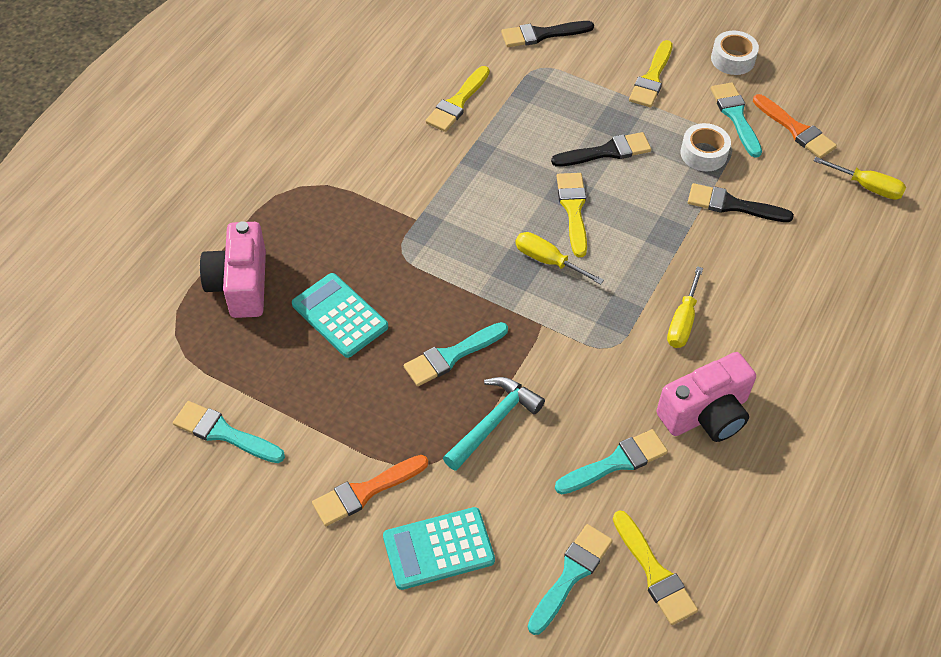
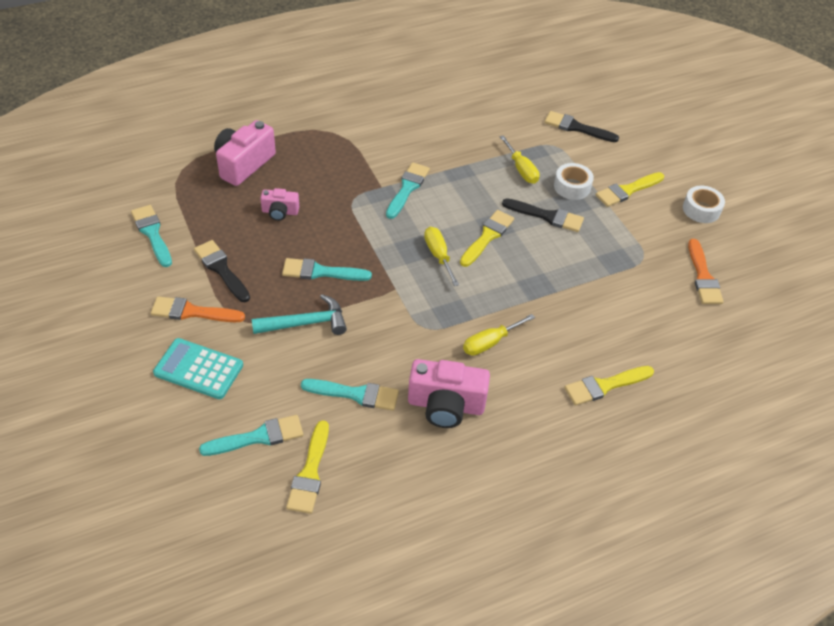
camera: 35 degrees right, 5 degrees down
turquoise calculator [292,273,388,358] -> pink camera [260,188,299,221]
yellow brush [426,66,490,132] -> yellow brush moved to [564,366,654,406]
white tape [681,123,731,171] -> white tape moved to [554,163,594,200]
black brush [688,183,794,222] -> black brush moved to [194,240,250,302]
turquoise brush [711,83,762,158] -> turquoise brush moved to [386,162,430,219]
yellow screwdriver [814,157,906,200] -> yellow screwdriver moved to [500,135,540,184]

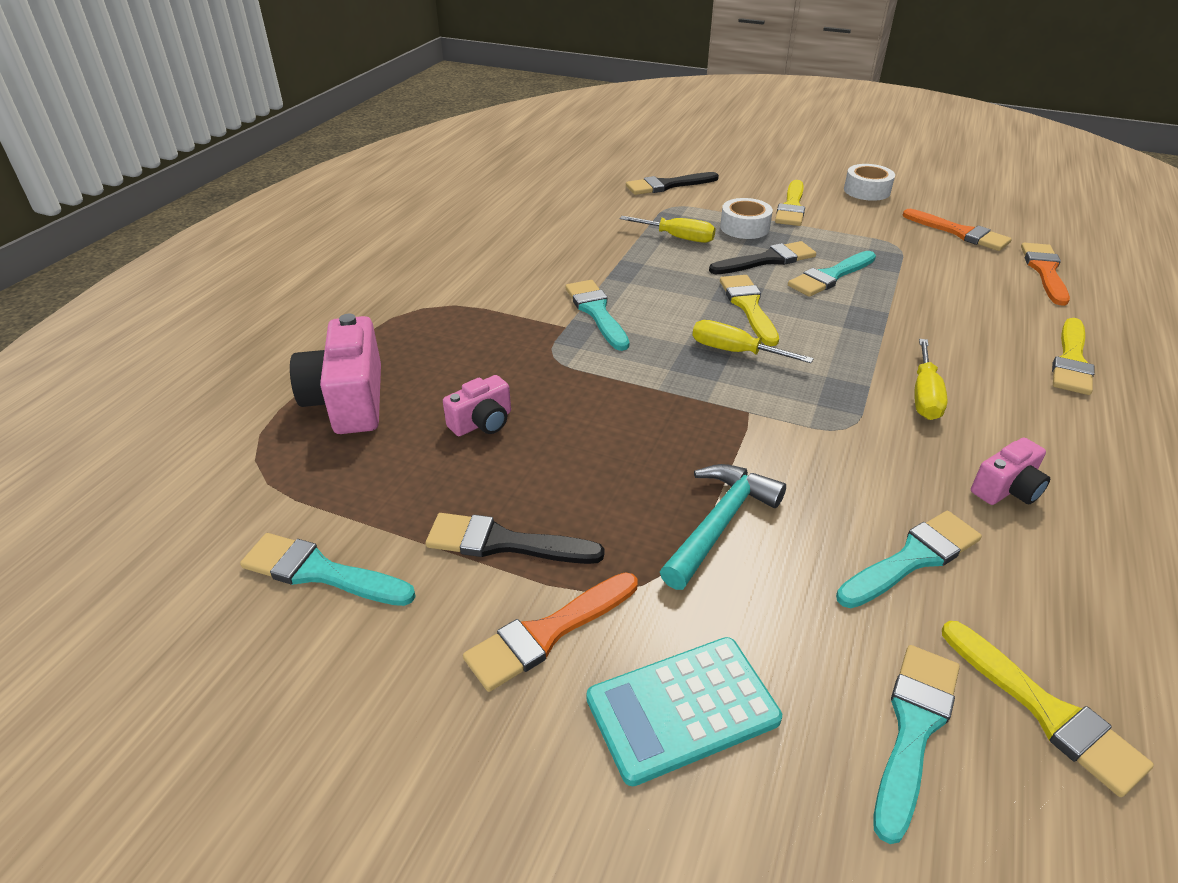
camera: 40 degrees left, 10 degrees down
turquoise brush [282,258,372,281] -> turquoise brush moved to [788,251,876,297]
pink camera [408,359,490,428] -> pink camera [971,438,1050,505], size x0.56
none -> orange brush [1021,243,1070,306]

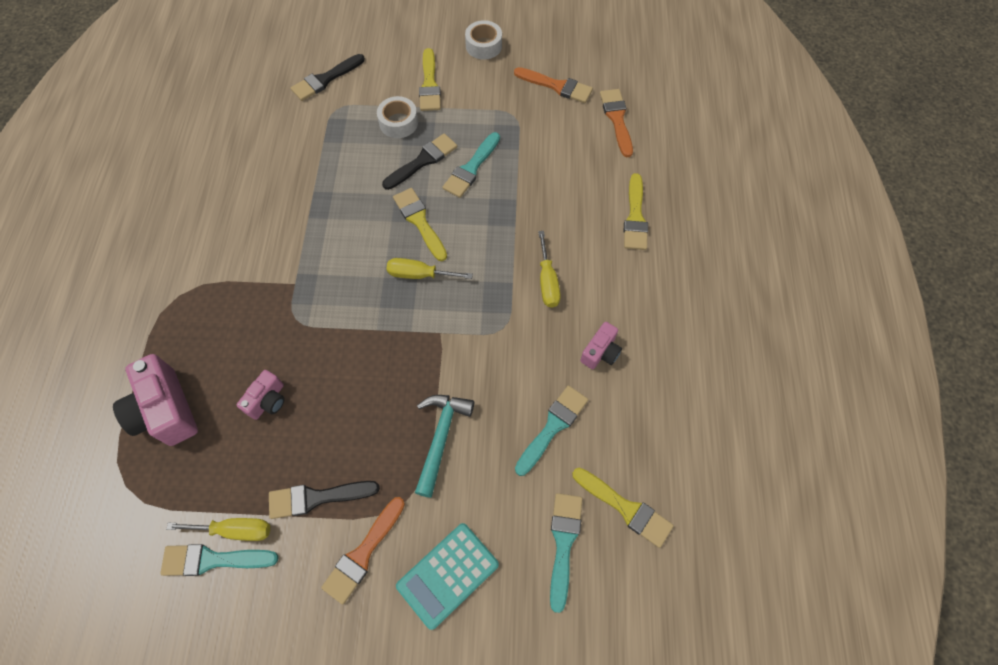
camera: 20 degrees left, 25 degrees up
turquoise brush [565,280,629,351] -> none
yellow screwdriver [620,216,716,243] -> yellow screwdriver moved to [166,518,270,541]

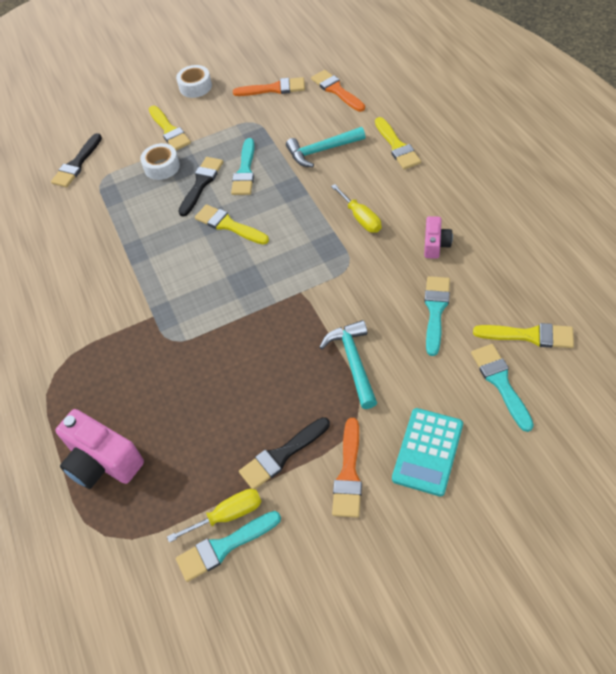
camera: 20 degrees left, 10 degrees down
pink camera [236,370,285,420] -> none
yellow screwdriver [387,258,473,279] -> none
none -> turquoise hammer [286,127,365,167]

